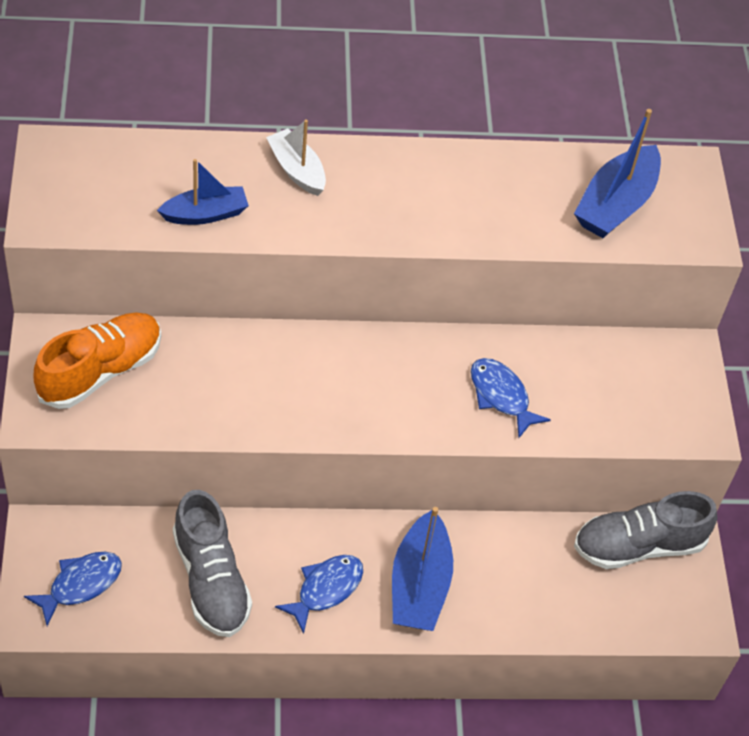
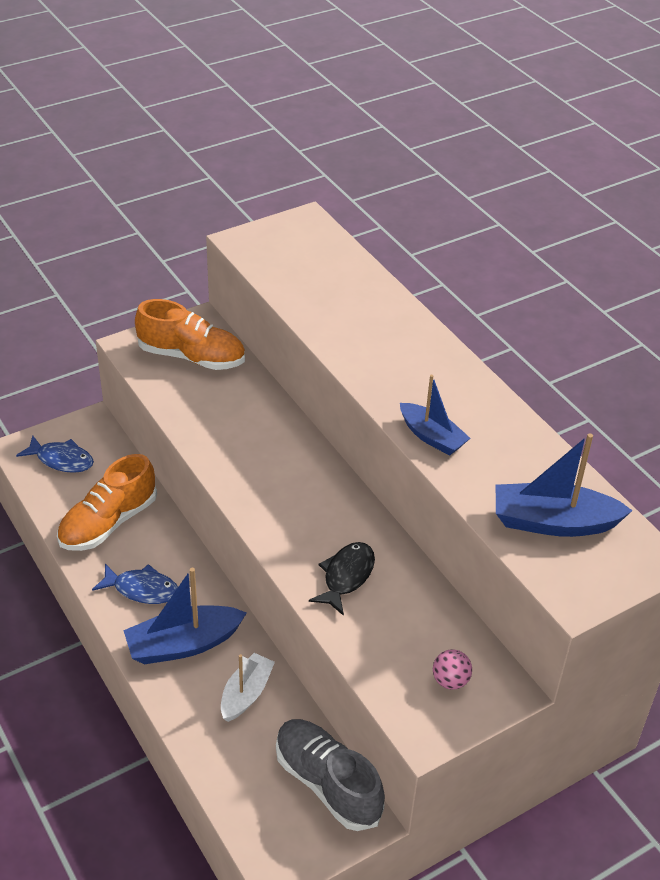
camera: 65 degrees right, 10 degrees down
blue boat [157,159,249,225] -> blue boat moved to [400,375,470,456]
grey shoe [173,490,252,637] -> orange shoe [57,454,157,551]
white boat [266,119,326,196] -> white boat moved to [221,653,275,722]
blue fish [471,358,551,438] -> black fish [309,542,375,616]
none -> pink ball [433,649,472,690]

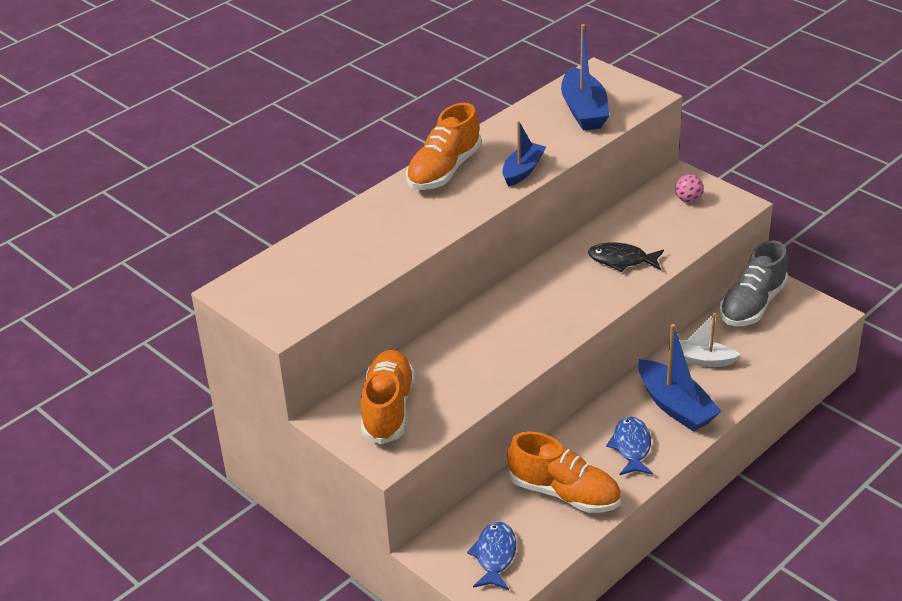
camera: 100 degrees left, 5 degrees down
none -> orange shoe [406,103,482,190]

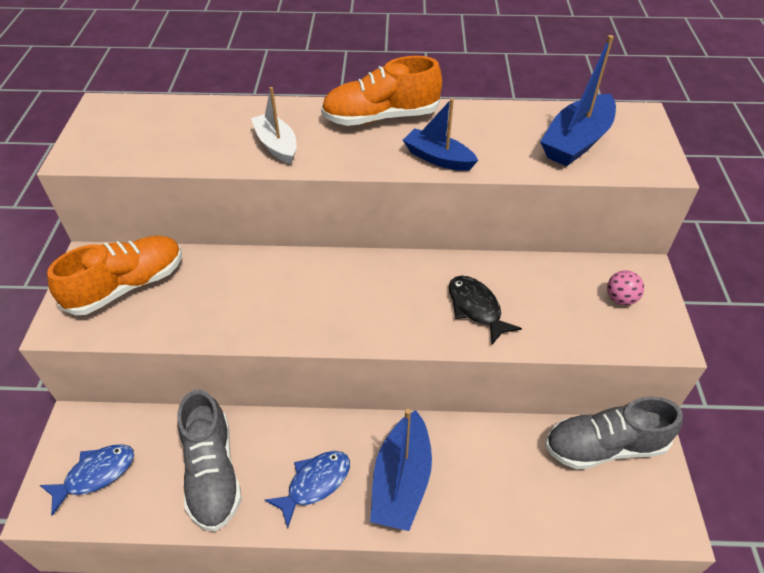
camera: 45 degrees right, 10 degrees up
blue boat [502,121,546,187] -> blue boat turned 135 degrees counterclockwise [403,98,478,171]
orange shoe [507,431,621,513] -> grey shoe [177,390,242,532]
white boat [679,313,741,367] -> white boat moved to [251,87,297,164]

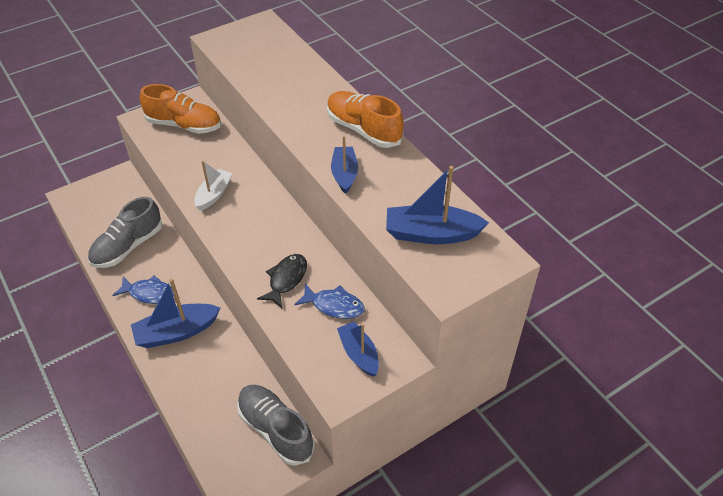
camera: 55 degrees right, 0 degrees up
blue fish [40,444,134,516] -> blue fish moved to [294,284,365,319]
white boat [251,87,297,164] -> white boat moved to [194,161,233,211]
pink ball [607,270,644,305] -> blue boat [337,321,379,377]

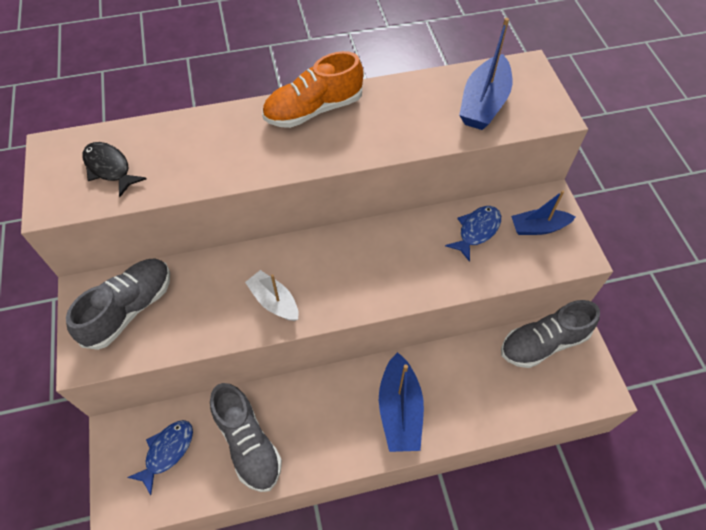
camera: 70 degrees left, 10 degrees up
blue fish [112,276,174,304] -> blue fish moved to [127,420,193,495]
orange shoe [140,84,221,134] -> grey shoe [66,258,170,350]
black fish [257,254,307,308] -> black fish moved to [82,142,147,197]
blue boat [331,136,358,194] -> none

